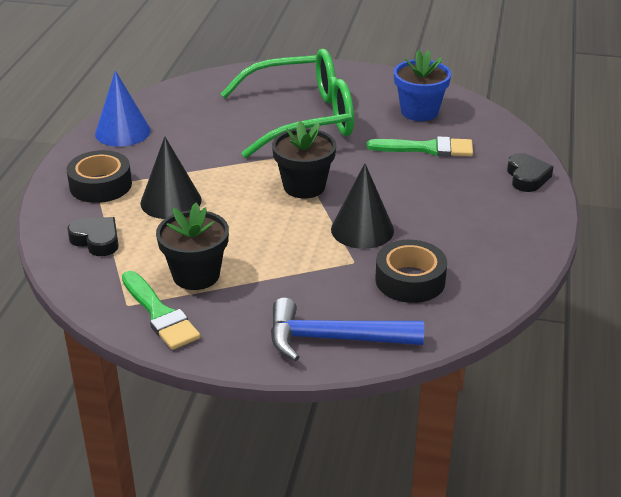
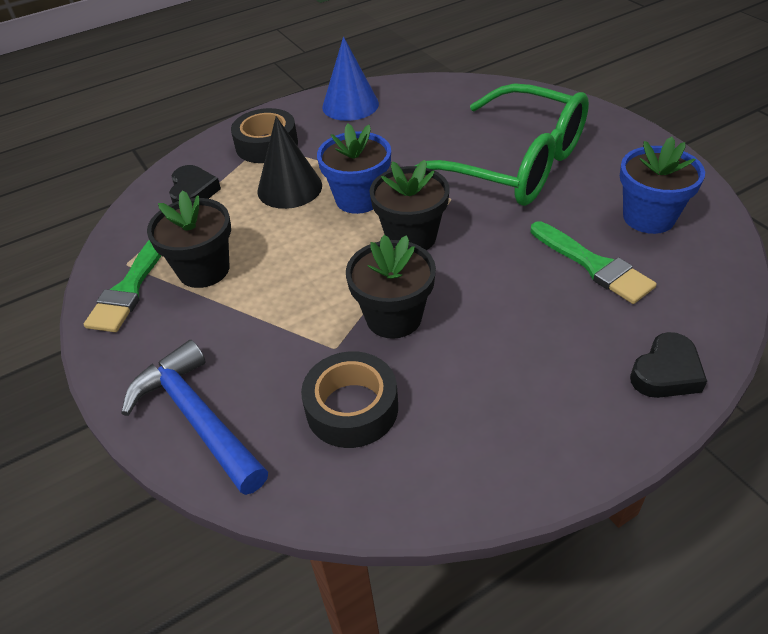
camera: 50 degrees right, 10 degrees up
black cone [331,163,394,249] -> black flower pot [346,235,436,339]
none -> blue flower pot [317,124,391,214]

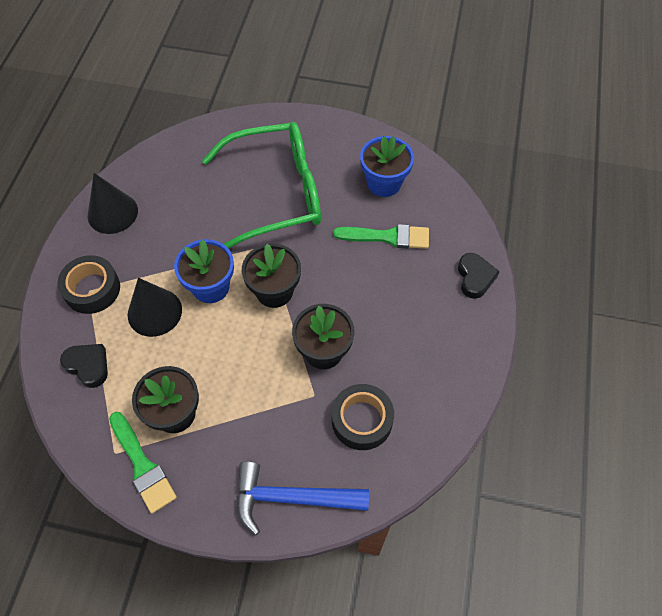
camera: 50 degrees left, 15 degrees up
blue cone [322,37,379,121] -> black cone [88,173,138,234]

